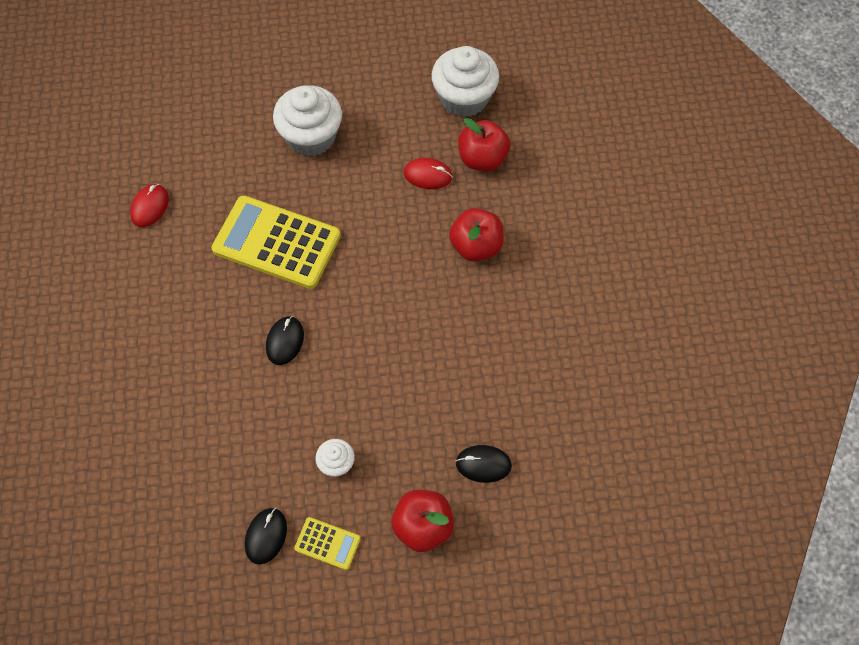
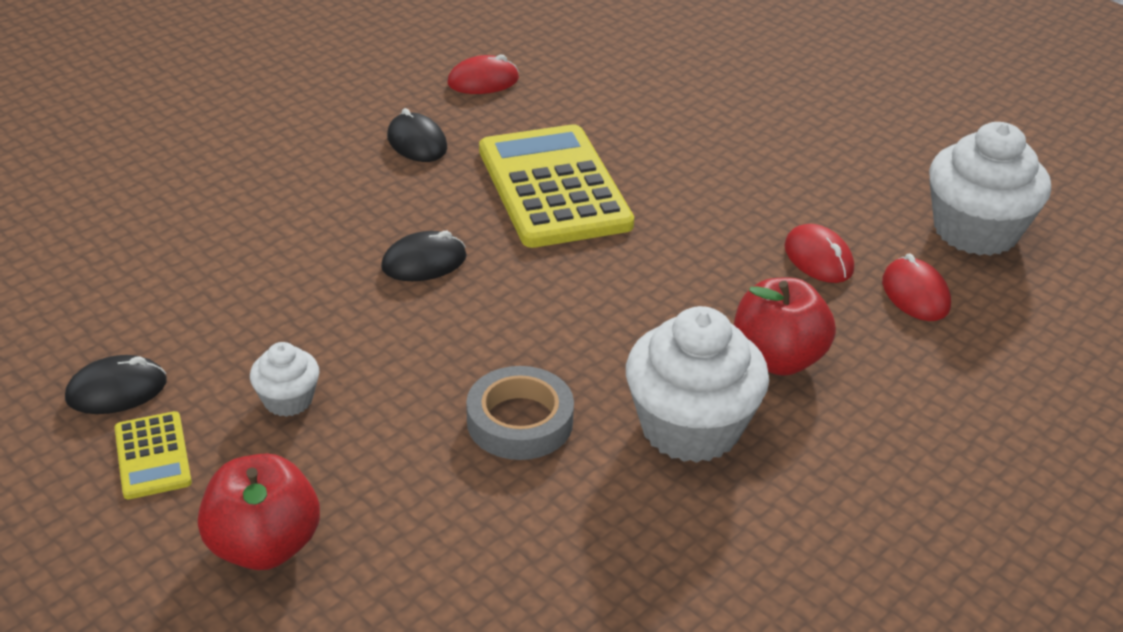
camera: 50 degrees right, 25 degrees down
white cupcake [273,85,342,156] -> white cupcake moved to [626,306,769,463]
black mouse [455,445,512,483] -> black mouse moved to [387,108,447,162]
red apple [458,118,510,171] -> red mouse [882,253,951,321]
none -> grey tape [466,366,574,460]

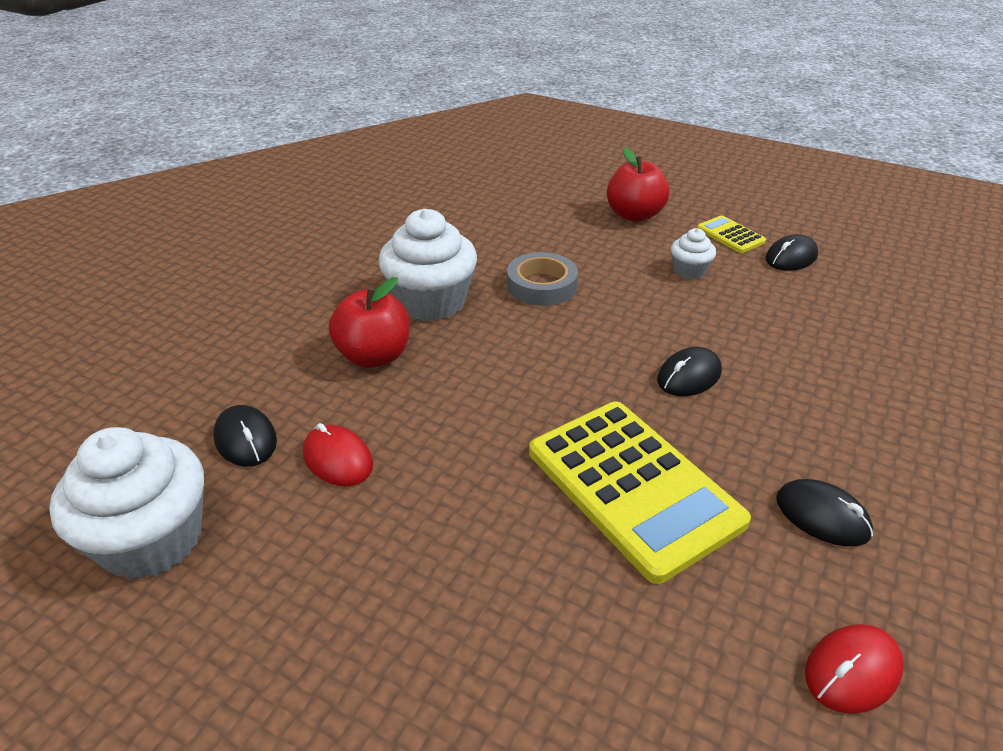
camera: 165 degrees right, 0 degrees up
red mouse [882,253,951,321] -> black mouse [213,405,277,467]

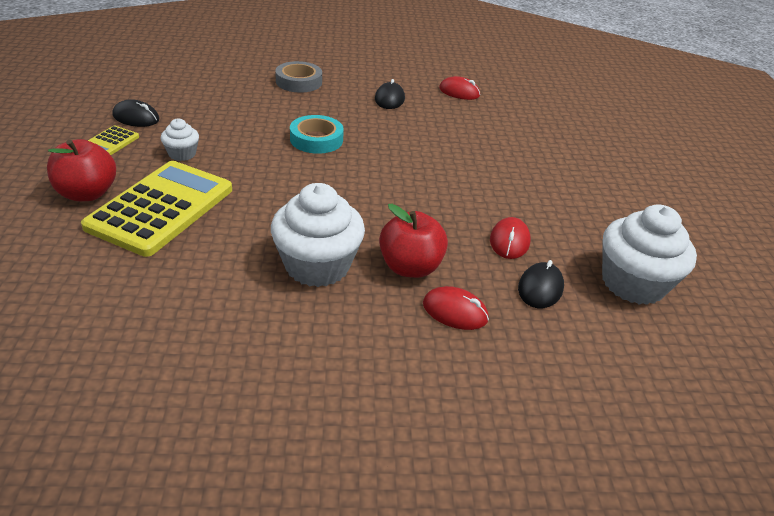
camera: 125 degrees left, 0 degrees up
grey tape [507,252,578,306] -> grey tape moved to [275,61,322,92]
yellow calculator [529,401,751,584] -> yellow calculator moved to [81,161,232,257]
black mouse [657,347,722,396] -> turquoise tape [290,115,344,154]
none -> red mouse [423,286,489,330]

